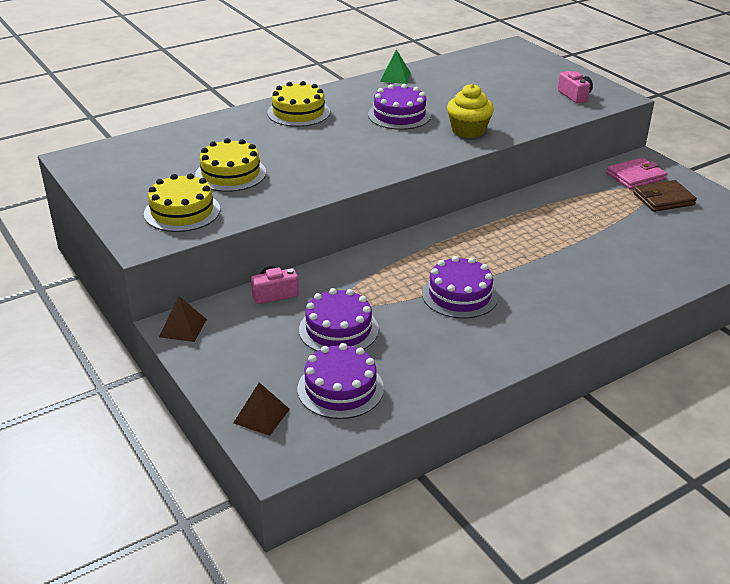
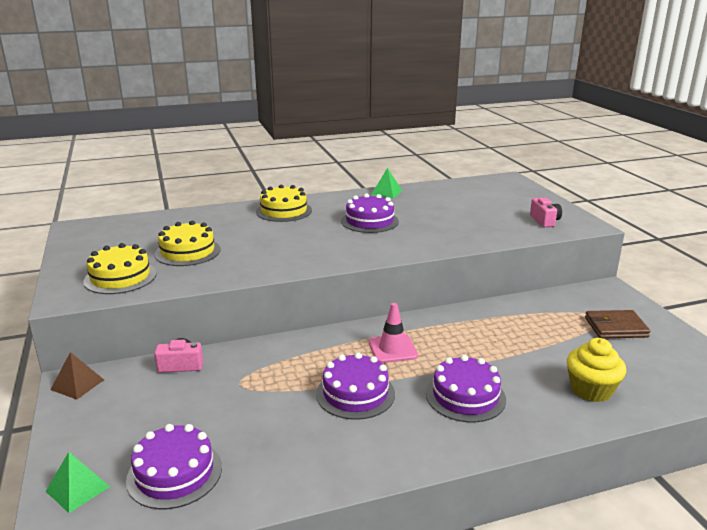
camera: 15 degrees right, 10 degrees down
brown pyramid [234,382,290,436] -> green pyramid [46,452,110,513]
purple cake [299,288,379,351] -> purple cake moved to [426,355,506,422]
yellow cupcake [447,84,494,138] -> yellow cupcake moved to [567,338,626,402]
pink wallet [606,158,667,190] -> none
none -> pink traffic cone [369,303,418,363]

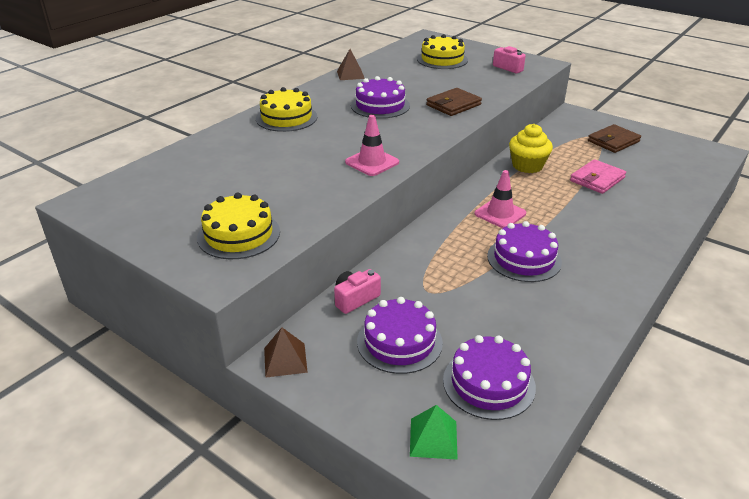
camera: 35 degrees left, 10 degrees up
yellow cake [155,221,220,266] -> yellow cake moved to [417,34,468,69]
green pyramid [371,168,402,198] -> brown pyramid [337,49,365,80]
purple cake [426,355,506,422] -> purple cake moved to [357,297,443,374]
yellow cupcake [567,338,626,402] -> yellow cupcake moved to [509,124,553,173]
none -> pink traffic cone [345,115,399,176]
none -> brown wallet [426,88,482,116]
none -> pink wallet [570,159,626,194]

